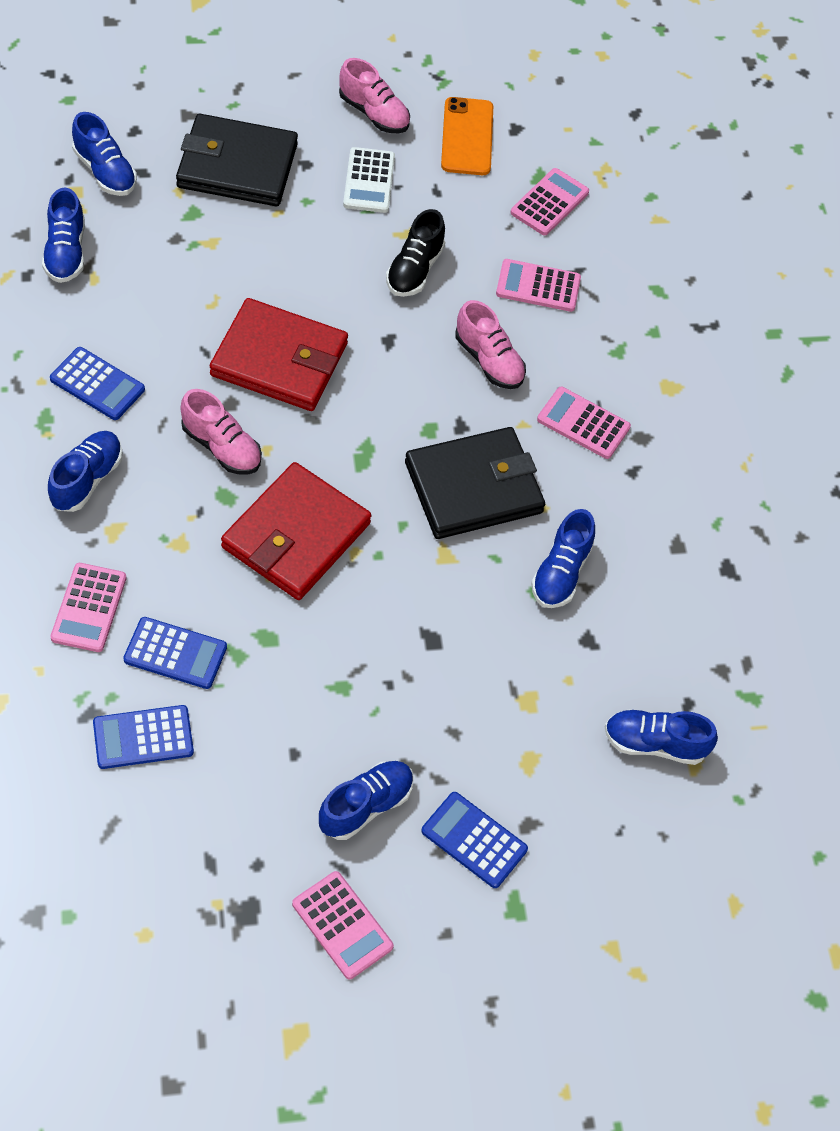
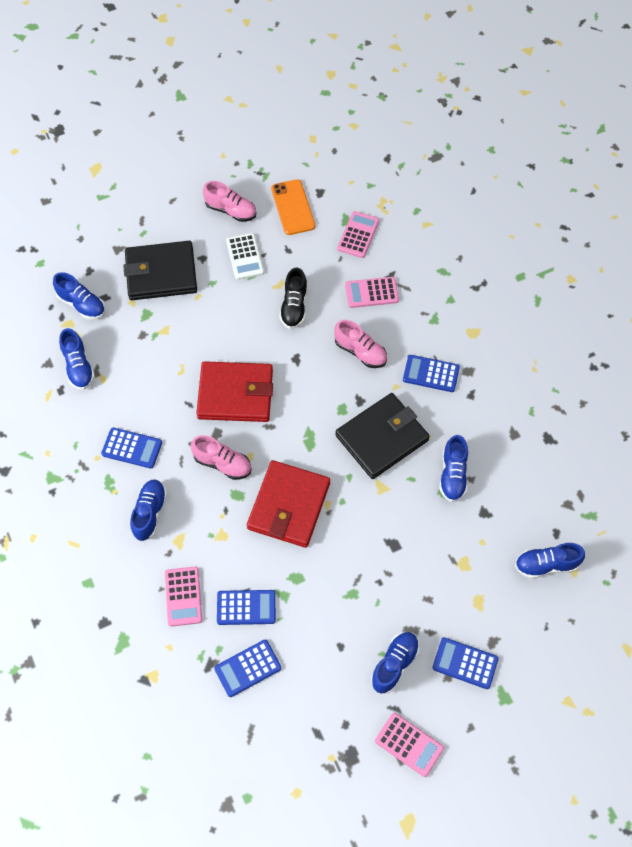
camera: 10 degrees left, 5 degrees up
pink calculator [537,387,631,459] -> blue calculator [403,355,460,392]

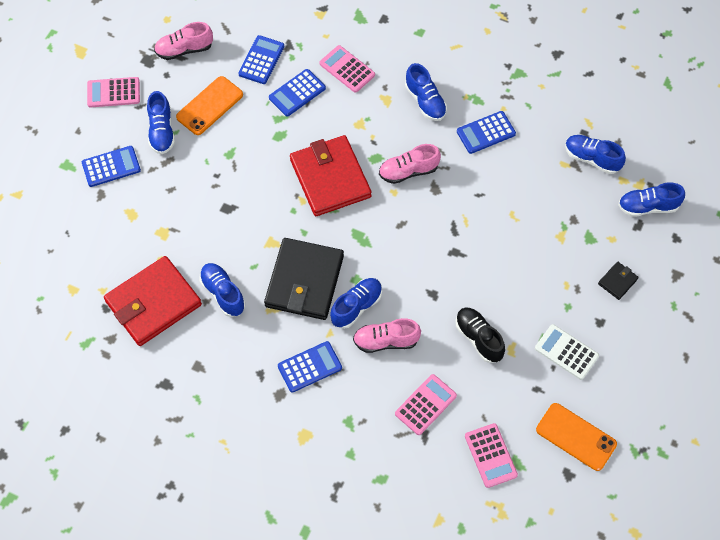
camera: 140 degrees right, 0 degrees up
black wallet [123,241,197,300] -> black wallet [598,261,639,300], size x0.42
red wallet [196,361,273,422] -> red wallet moved to [104,256,202,346]
pink shoe [203,181,256,222] -> pink shoe moved to [154,22,213,60]
blue shoe [515,543,585,579] -> blue shoe moved to [330,278,382,329]
none -> orange phone [176,76,243,135]

